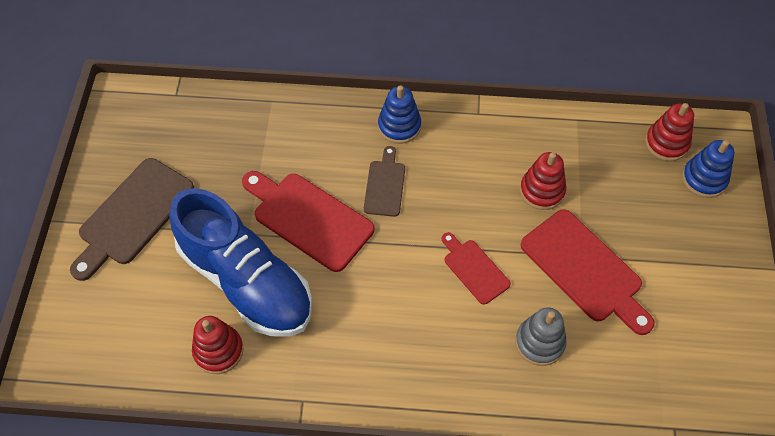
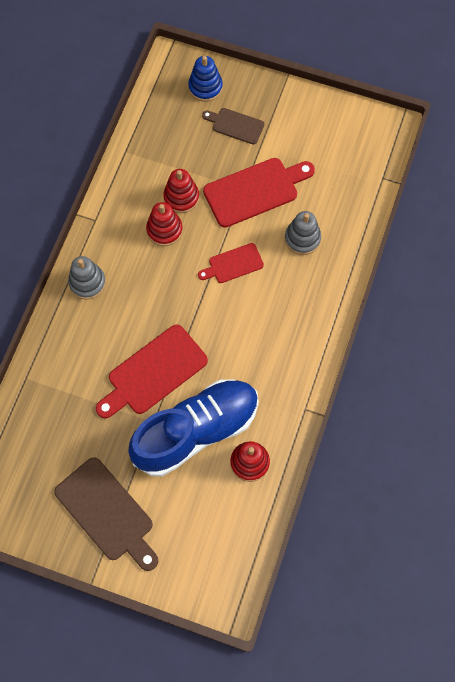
camera: 75 degrees left, 10 degrees up
brown cutting board [364,146,405,217] -> brown cutting board moved to [202,108,264,144]
blue stacking toy [378,85,421,144] -> grey stacking toy [68,256,106,300]
red stacking toy [645,103,694,161] -> red stacking toy moved to [146,202,183,246]

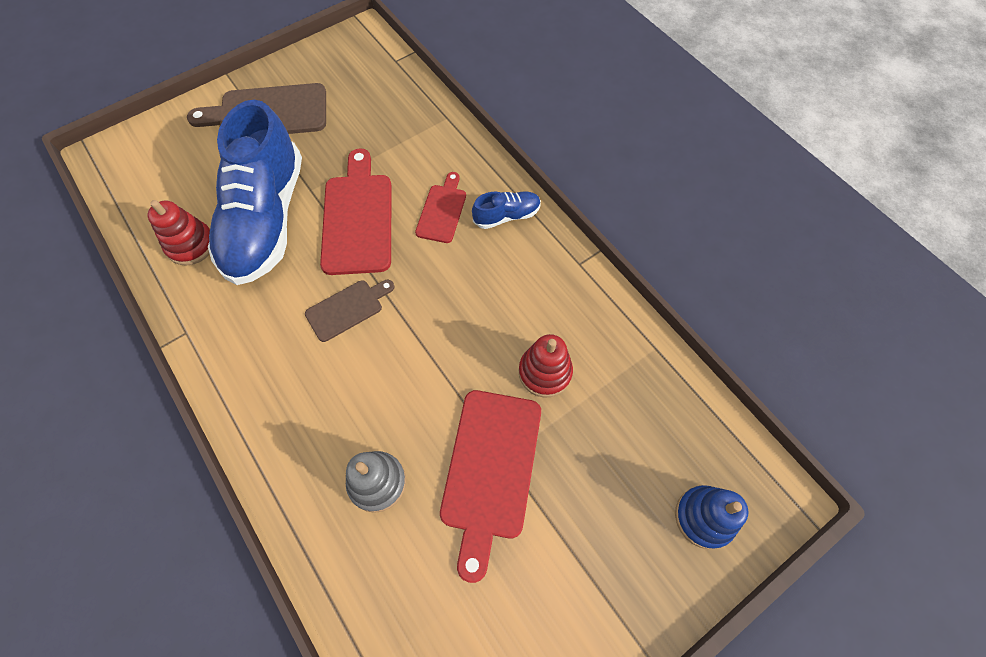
camera: 125 degrees right, 5 degrees down
grey stacking toy [68,256,106,300] -> blue shoe [472,191,541,229]
red stacking toy [146,202,183,246] -> none
red cutting board [198,243,264,283] -> red cutting board moved to [415,172,466,243]
brown cutting board [202,108,264,144] -> brown cutting board moved to [305,280,394,342]

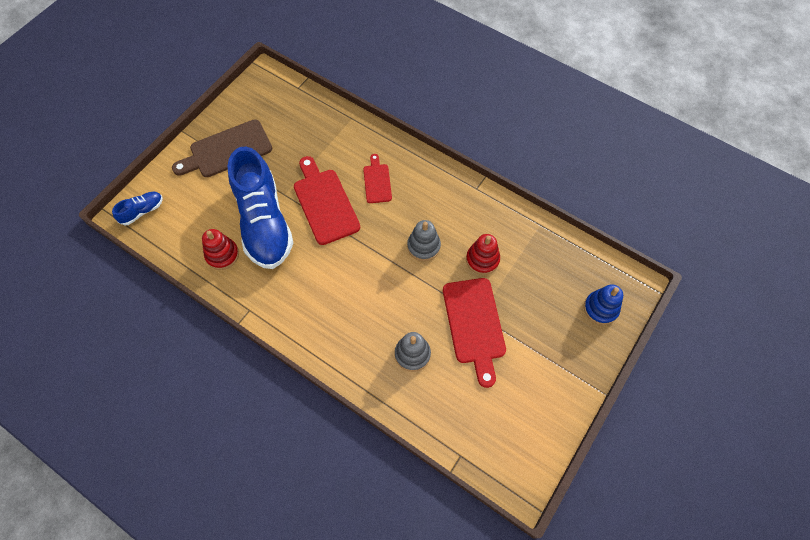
camera: 20 degrees left, 0 degrees up
brown cutting board [305,280,394,342] -> none
blue shoe [472,191,541,229] -> blue shoe moved to [112,192,163,225]
none -> grey stacking toy [407,220,441,261]

